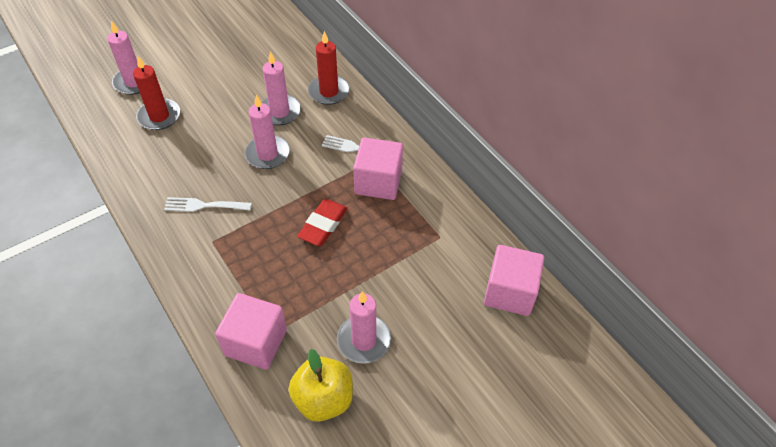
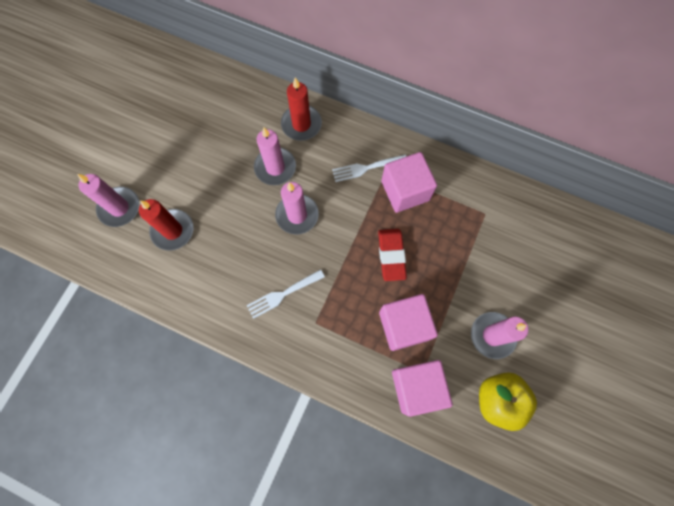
camera: 30 degrees left, 20 degrees up
pink cube [484,245,544,316] -> pink cube moved to [379,294,438,351]

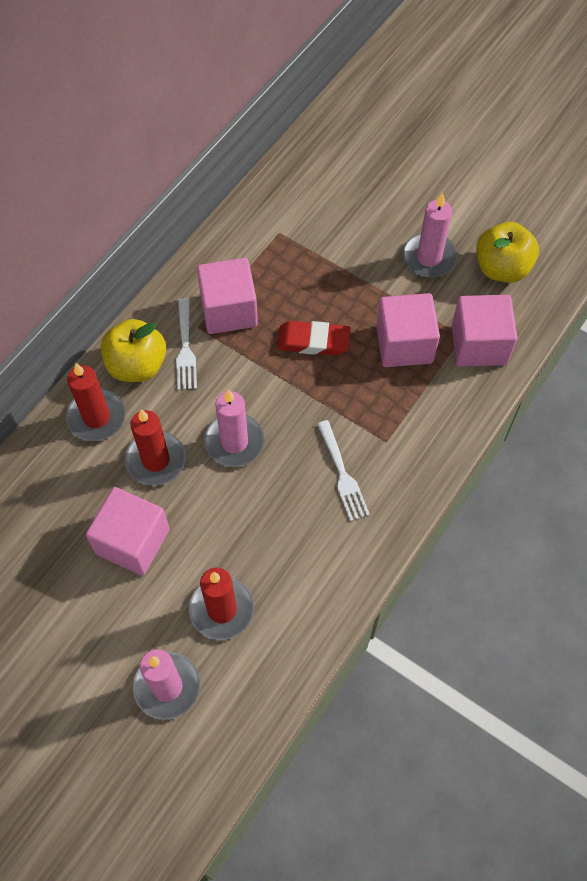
camera: 80 degrees left, 10 degrees down
pink candle [254,128,296,185] -> red candle [125,409,186,486]
none -> pink cube [86,487,170,576]
none -> yellow apple [101,319,166,382]

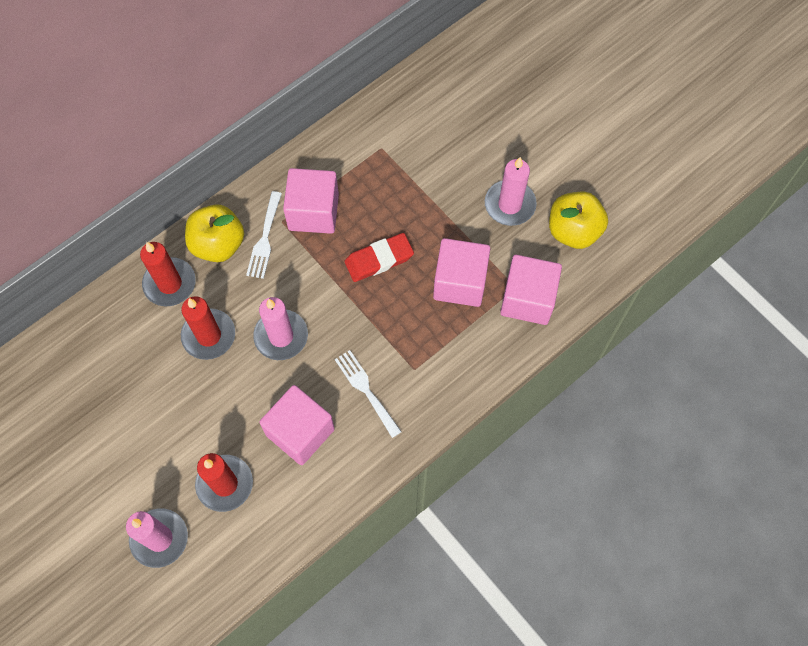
camera: 15 degrees right, 5 degrees up
pink cube [86,487,170,576] -> pink cube moved to [259,385,335,465]
red eraser [277,321,351,355] -> red eraser turned 45 degrees counterclockwise [344,233,414,282]
white fork [317,420,370,521] -> white fork turned 150 degrees clockwise [335,350,402,438]

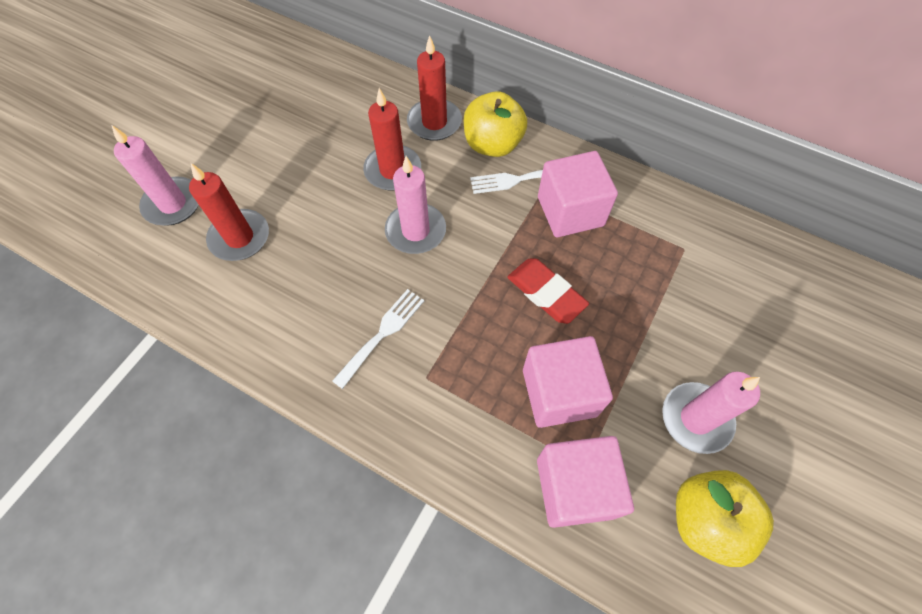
camera: 70 degrees right, 5 degrees down
pink cube [259,385,335,465] -> none

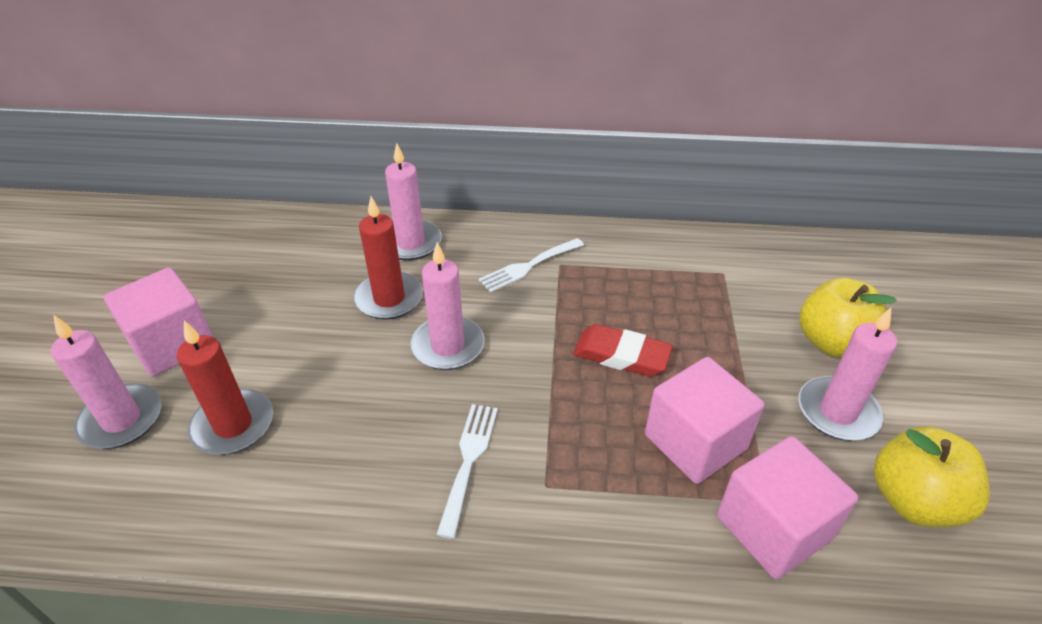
camera: 25 degrees left, 20 degrees down
red candle [407,35,462,141] -> pink candle [385,143,442,261]
yellow apple [464,91,527,157] -> yellow apple moved to [800,278,897,358]
pink cube [538,151,618,237] -> pink cube moved to [104,268,213,377]

